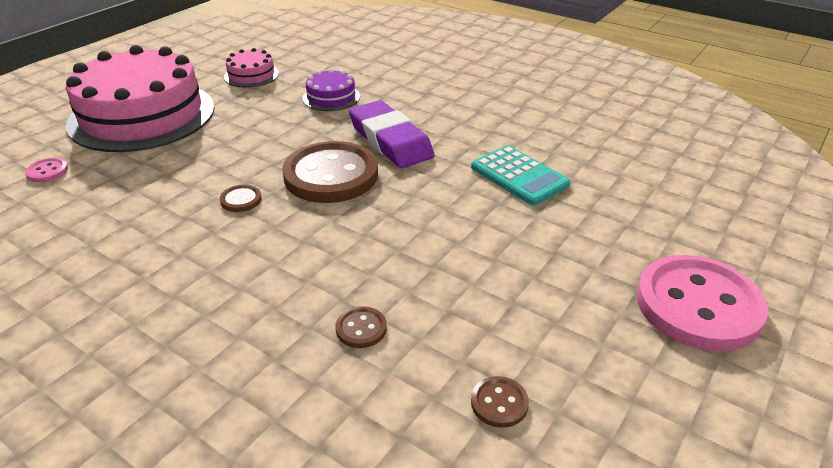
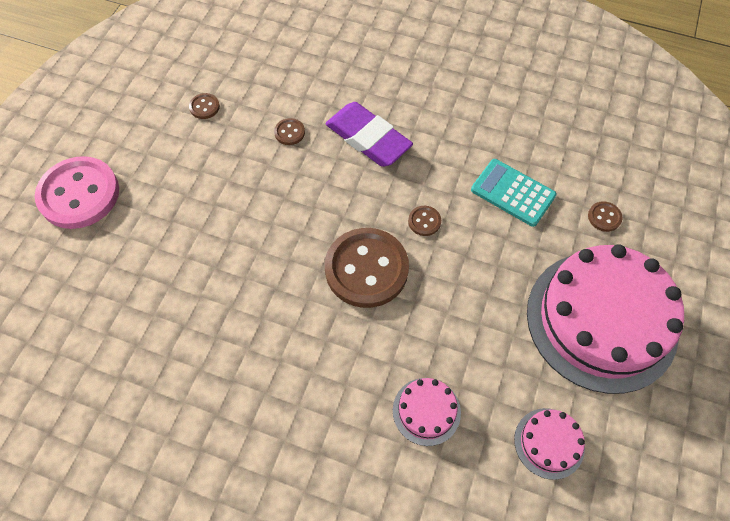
camera: 165 degrees right, 25 degrees up
pink button [25,158,68,182] -> brown button [588,201,622,232]
purple cake [302,68,360,111] -> pink cake [393,378,461,446]
purple eraser [349,100,435,168] -> purple eraser moved to [325,102,413,167]
turquoise calculator [471,145,571,206] -> turquoise calculator moved to [471,159,557,227]

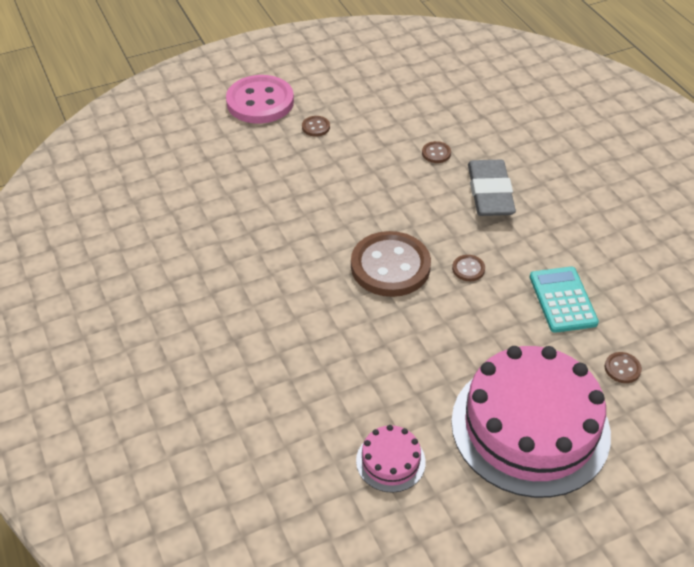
camera: 45 degrees right, 15 degrees down
brown button [189,93,220,119] -> brown button moved to [302,116,330,137]
purple eraser [325,102,413,167] -> grey eraser [468,160,516,216]
pink cake [393,378,461,446] -> none

